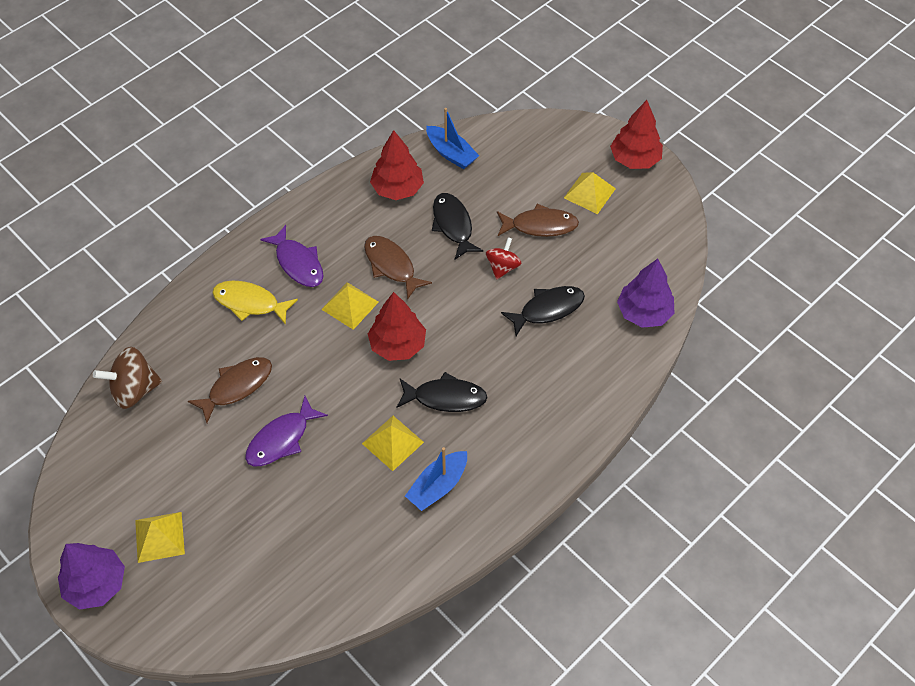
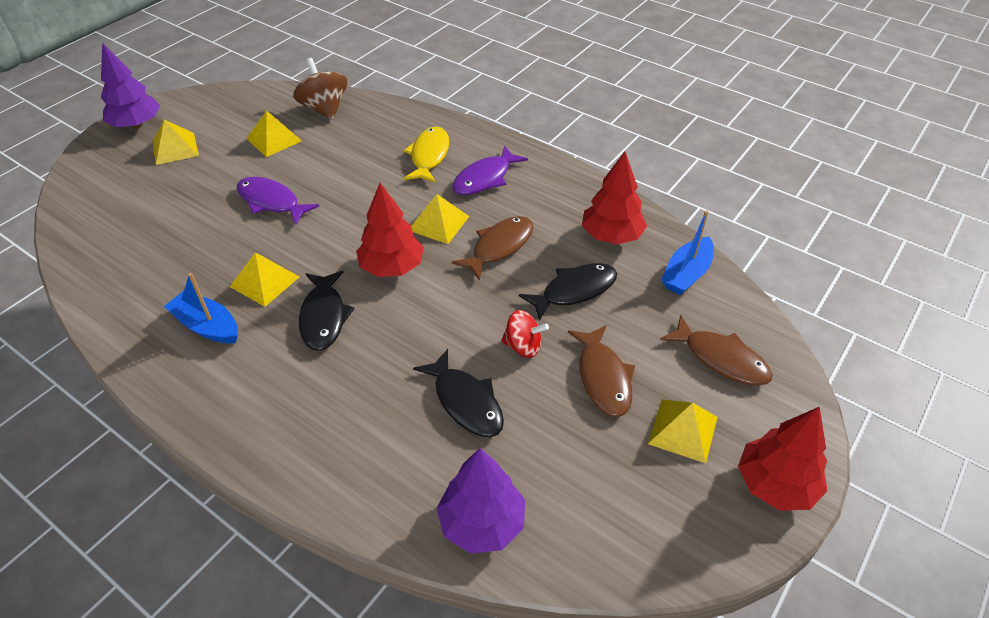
camera: 80 degrees right, 10 degrees down
brown fish [188,357,272,423] -> brown fish moved to [660,315,773,385]
none -> yellow pyramid [246,111,302,157]

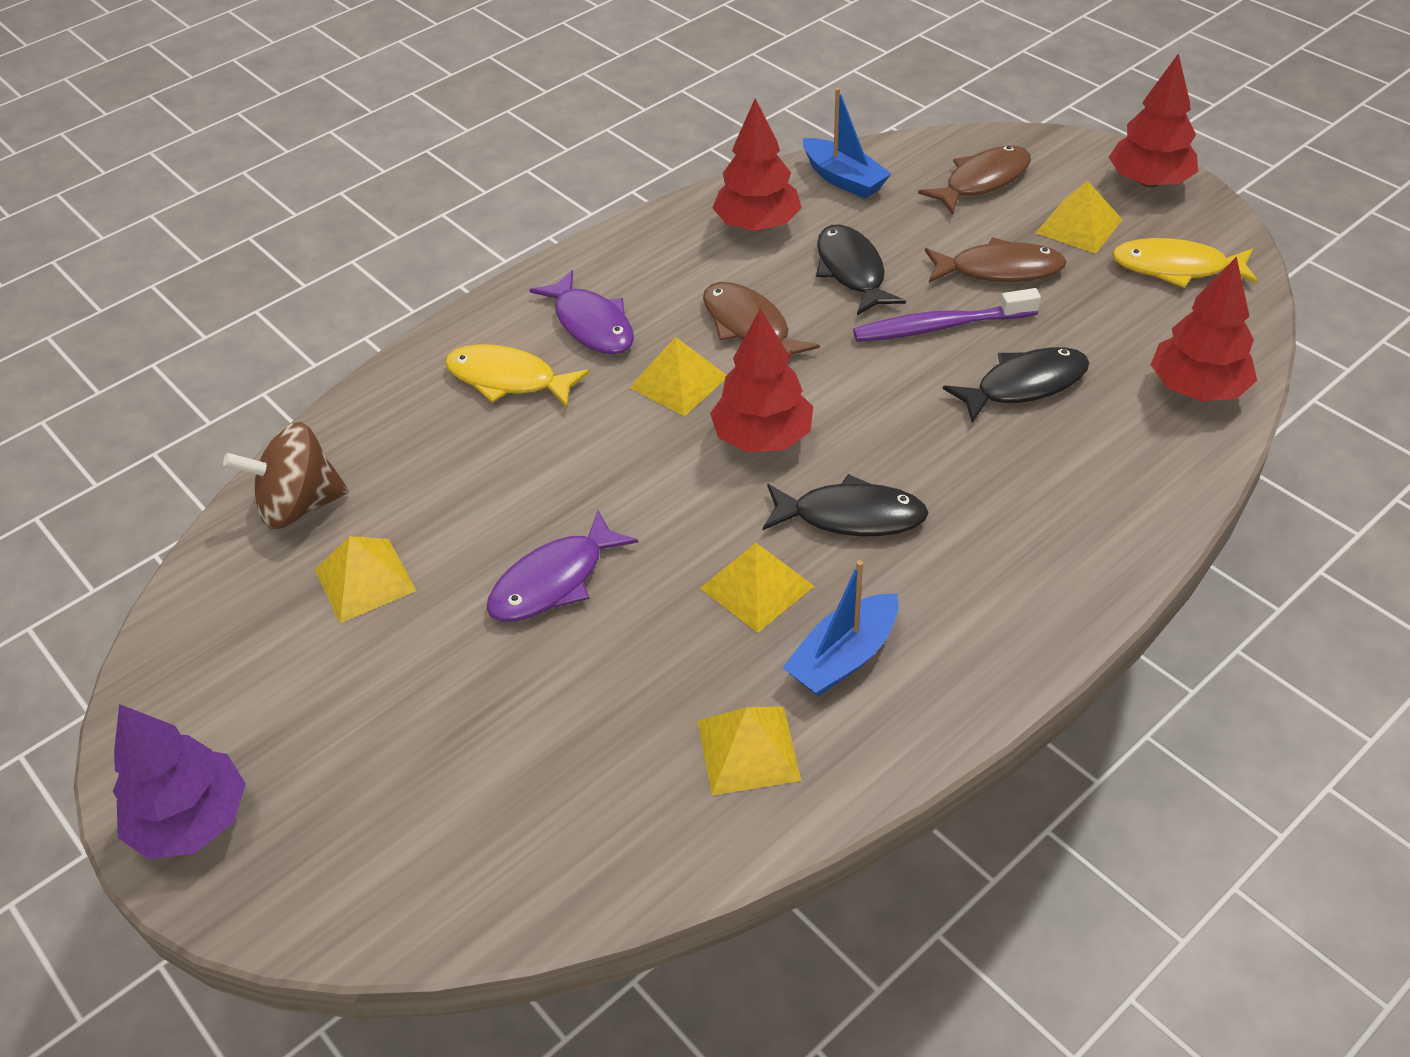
camera: 75 degrees left, 0 degrees up
yellow pyramid [152,120,199,165] -> yellow pyramid moved to [698,707,801,795]
purple tree [436,448,525,554] -> red tree [1151,256,1257,401]
red spinning top [501,310,549,358] -> purple toothbrush [853,288,1041,342]
none -> yellow fish [1112,238,1258,288]

